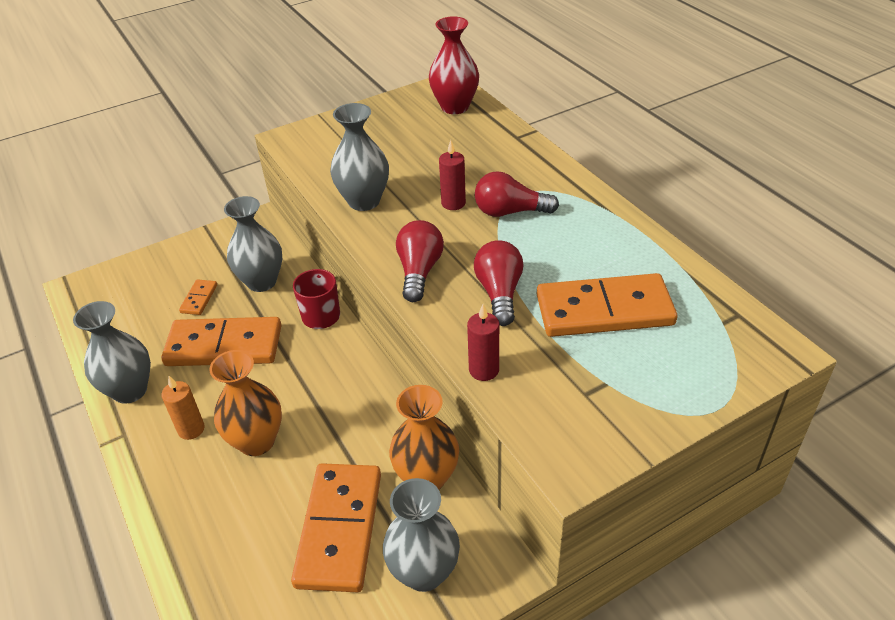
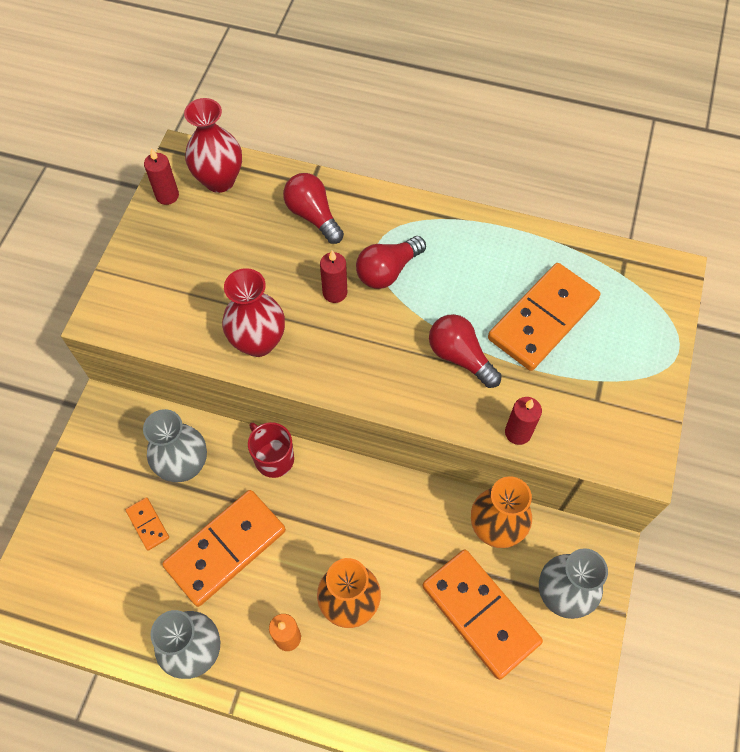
camera: 45 degrees left, 20 degrees up
grey vase [330,103,389,211] -> red vase [222,268,285,357]
red light bulb [396,220,444,302] -> red light bulb moved to [283,173,344,244]
none -> red candle [144,148,179,205]

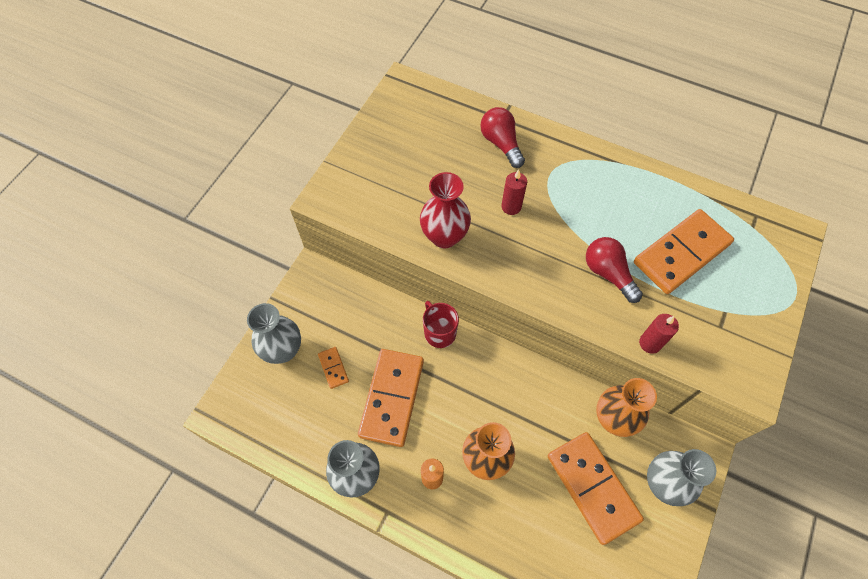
camera: 10 degrees right, 0 degrees up
grey vase [143,409,207,482] -> grey vase moved to [247,303,301,364]
red candle [144,148,179,205] -> none
orange domino [162,490,286,607] -> orange domino turned 45 degrees counterclockwise [358,349,424,447]
red vase [184,98,242,193] -> none
red light bulb [356,236,426,289] -> none

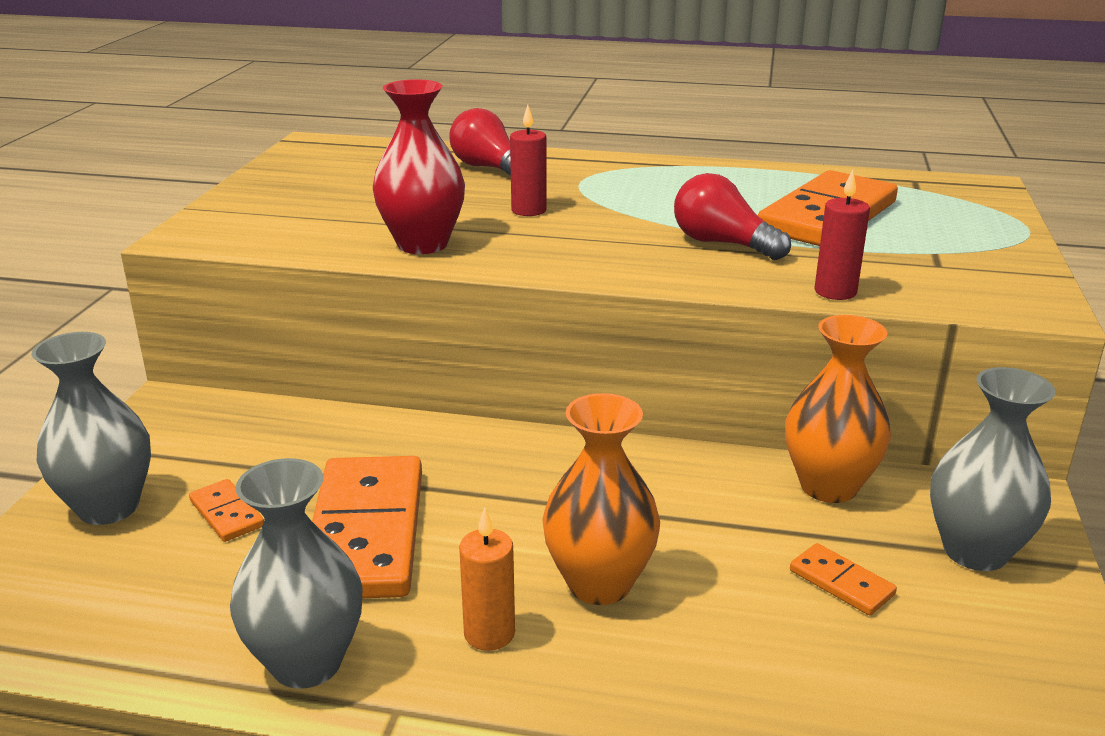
camera: 15 degrees left, 35 degrees down
red mug [423,301,459,348] -> none
orange domino [548,432,644,545] -> orange domino [790,543,897,615], size x0.44

